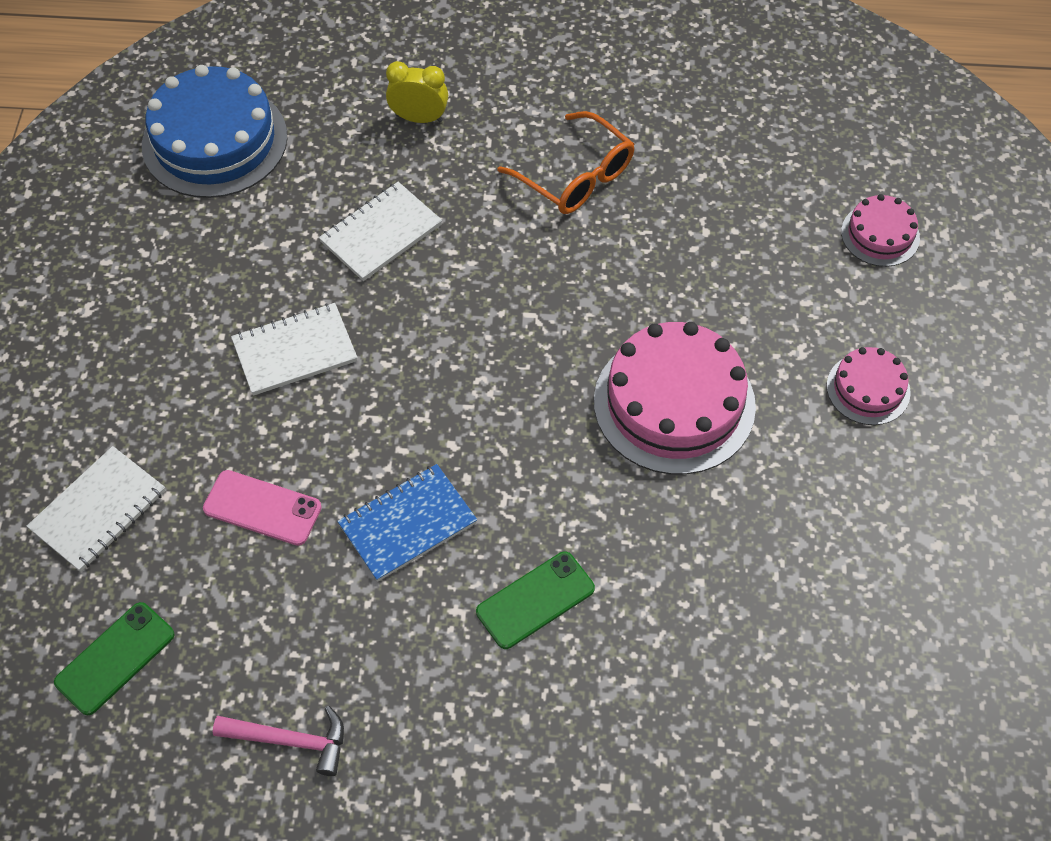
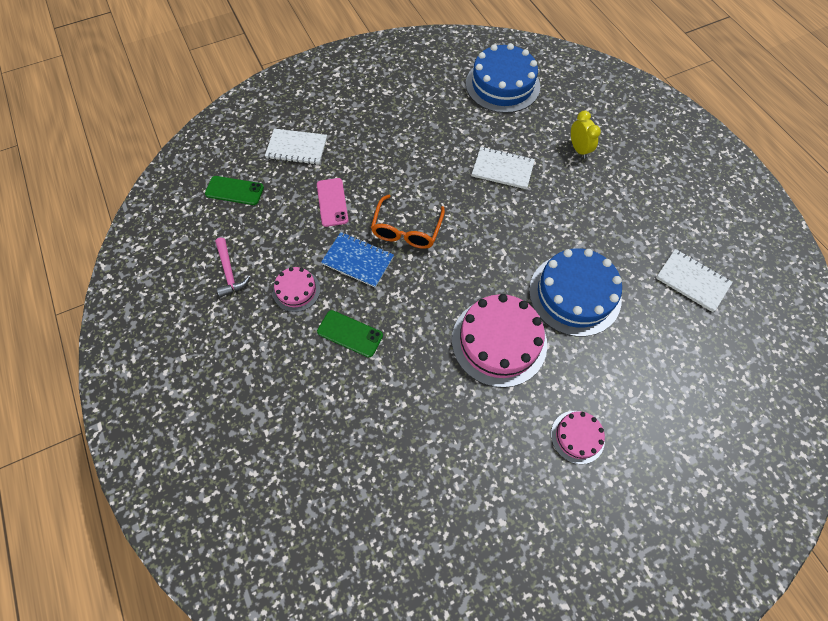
camera: 60 degrees right, 5 degrees up
white notebook [231,303,358,396] -> white notebook moved to [656,249,732,312]
orange glasses [497,111,635,214] -> orange glasses moved to [371,194,445,249]
pink cake [841,194,920,267] -> pink cake moved to [273,267,320,312]
none -> blue cake [529,248,622,337]

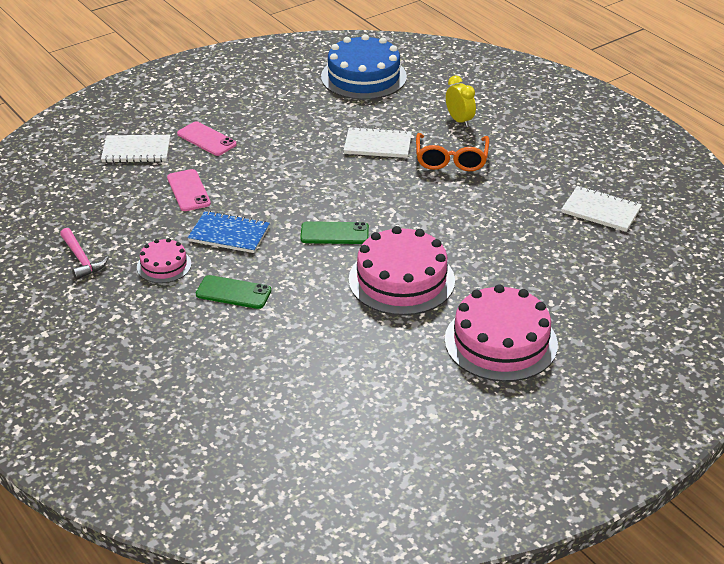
camera: 10 degrees left, 25 degrees down
green phone [205,176,264,205] -> green phone moved to [300,221,369,244]
orange glasses [371,194,445,249] -> orange glasses moved to [416,133,489,171]
blue cake [529,248,622,337] -> none
pink cake [551,411,605,464] -> pink cake [445,284,558,382], size x1.93
none -> pink phone [177,121,237,156]

